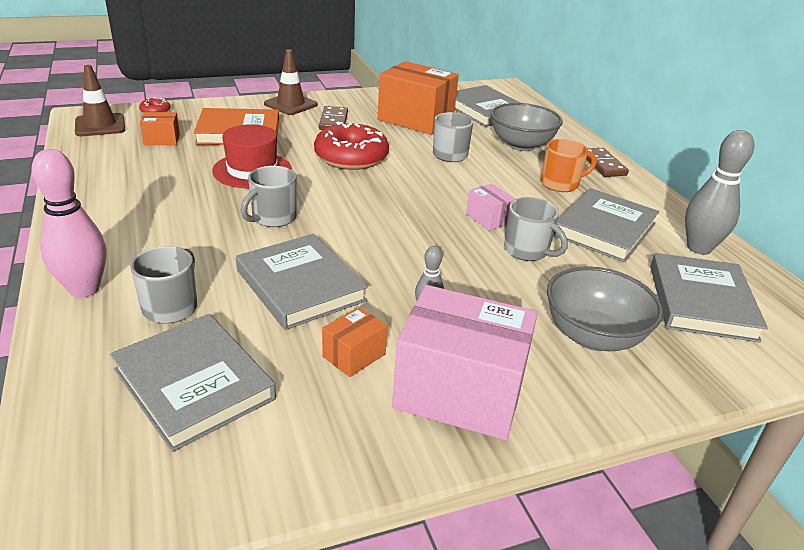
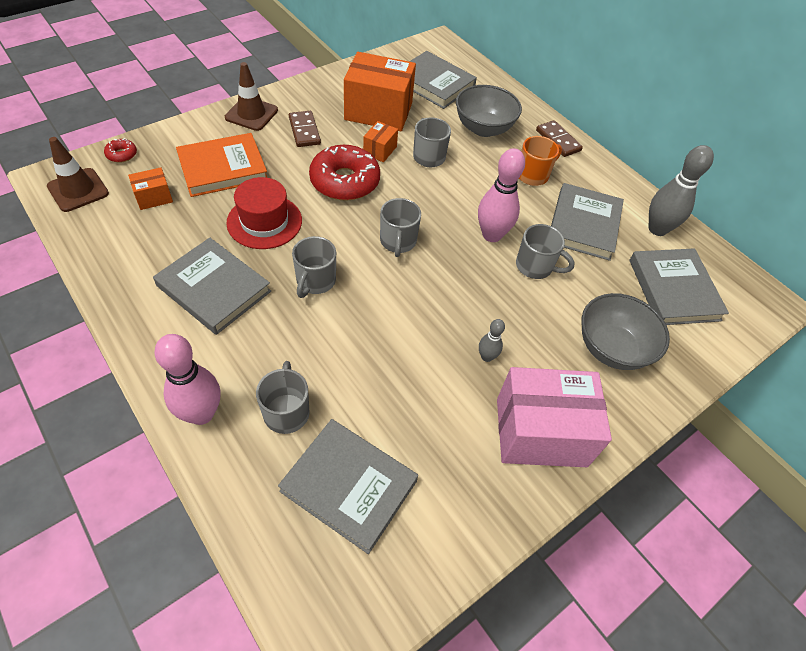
camera: 20 degrees left, 20 degrees up
grey book [236,234,368,330] -> grey book moved to [153,238,271,335]
orange box [322,307,387,377] -> orange box moved to [363,121,398,162]
pink box [466,184,515,230] -> pink bowling pin [478,148,525,242]
none -> grey mug [380,198,421,257]

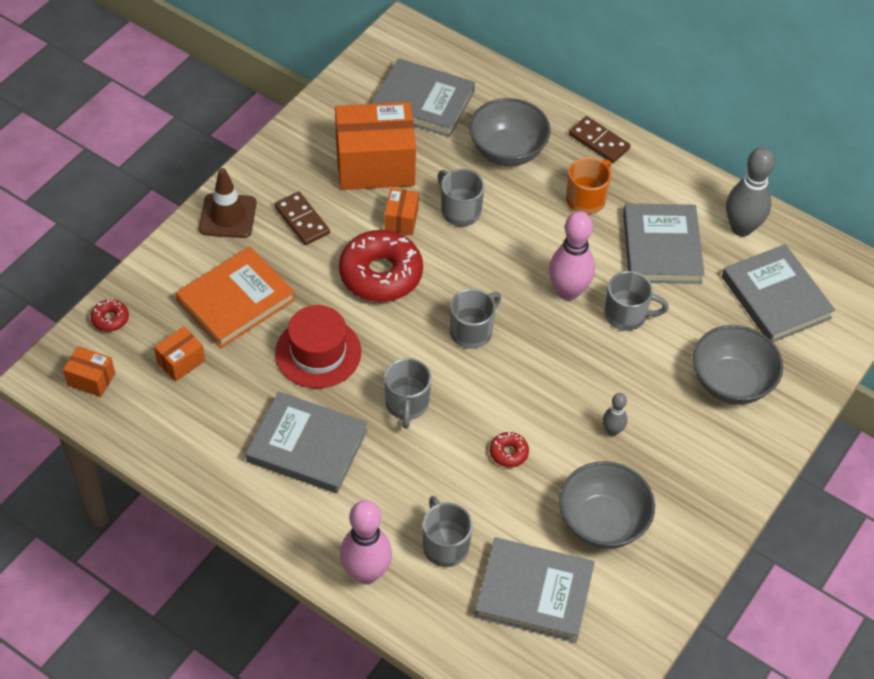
camera: 15 degrees left, 0 degrees up
brown traffic cone [47,137,109,212] -> orange box [63,346,115,397]
grey mug [380,198,421,257] -> grey mug turned 120 degrees counterclockwise [450,288,501,349]
pink box [497,367,612,467] -> none
none -> red donut [490,432,529,467]
none -> grey bowl [559,461,655,549]

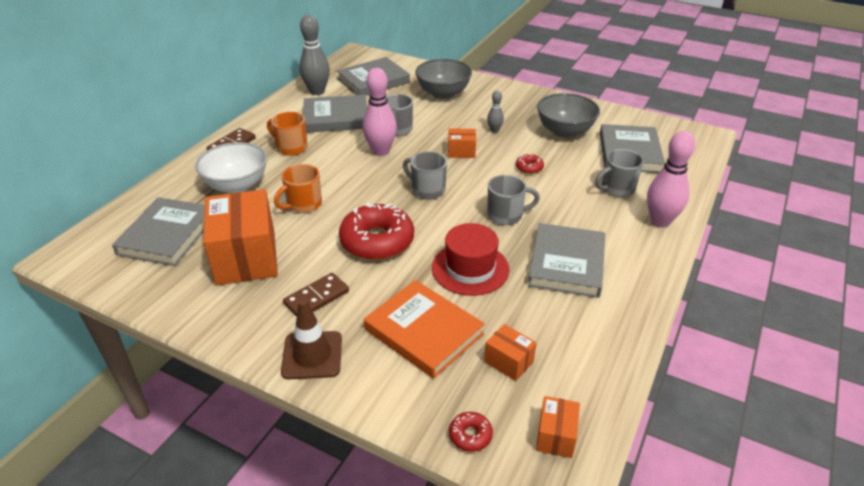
camera: 95 degrees left, 15 degrees down
orange box [384,188,419,235] -> orange box moved to [448,128,476,158]
grey mug [438,169,485,227] -> orange mug [274,164,322,213]
grey bowl [469,98,551,166] -> white bowl [195,142,267,193]

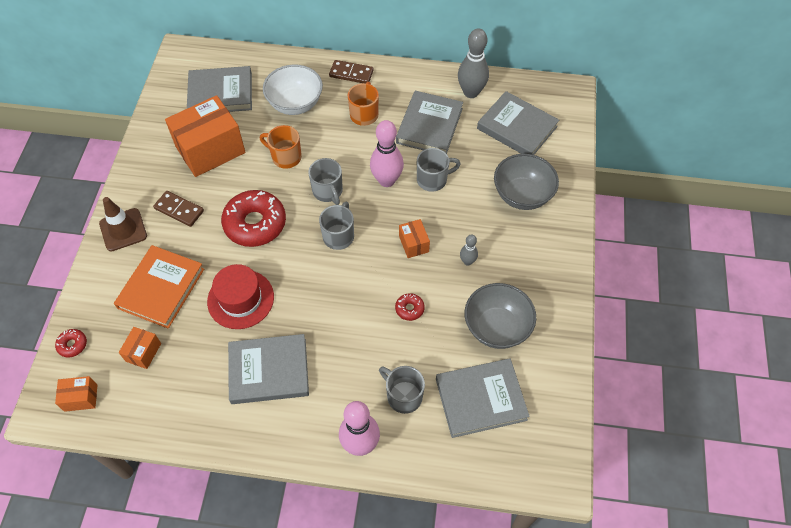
camera: 70 degrees right, 20 degrees up
grey book [303,95,367,133] -> grey book turned 45 degrees clockwise [396,91,463,154]
grey mug [487,175,540,225] -> grey mug moved to [308,158,343,205]

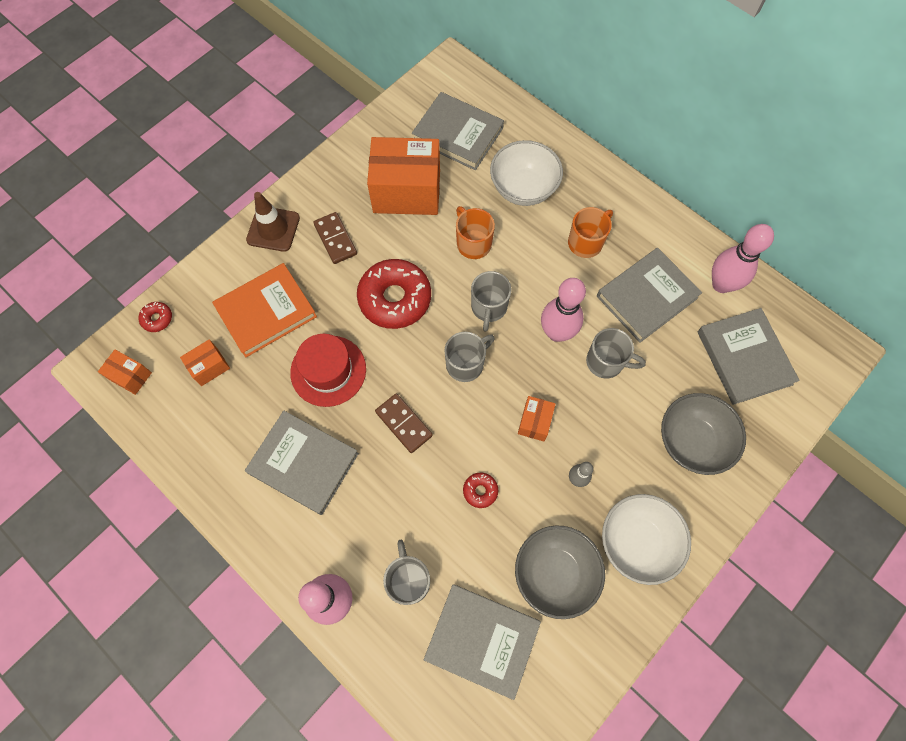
camera: 35 degrees right, 10 degrees up
brown domino [329,60,374,83] -> brown domino moved to [375,393,433,453]
grey bowling pin [458,29,489,98] -> pink bowling pin [712,224,774,293]
none -> white bowl [602,494,691,585]

